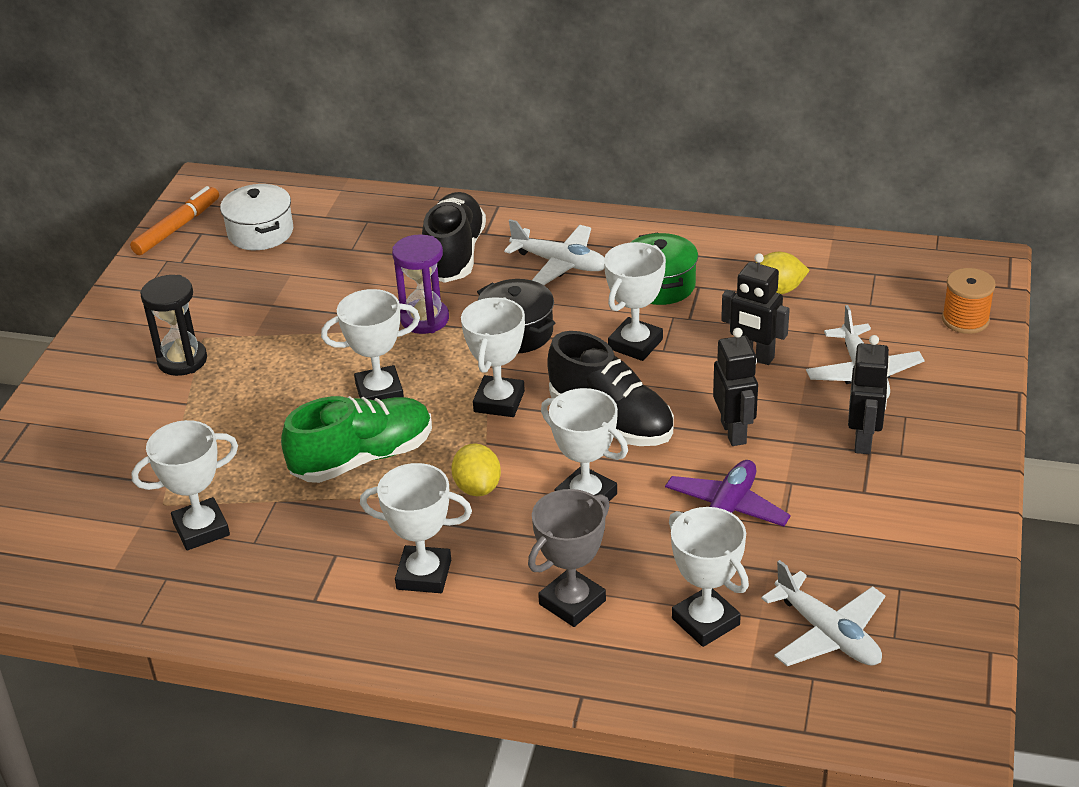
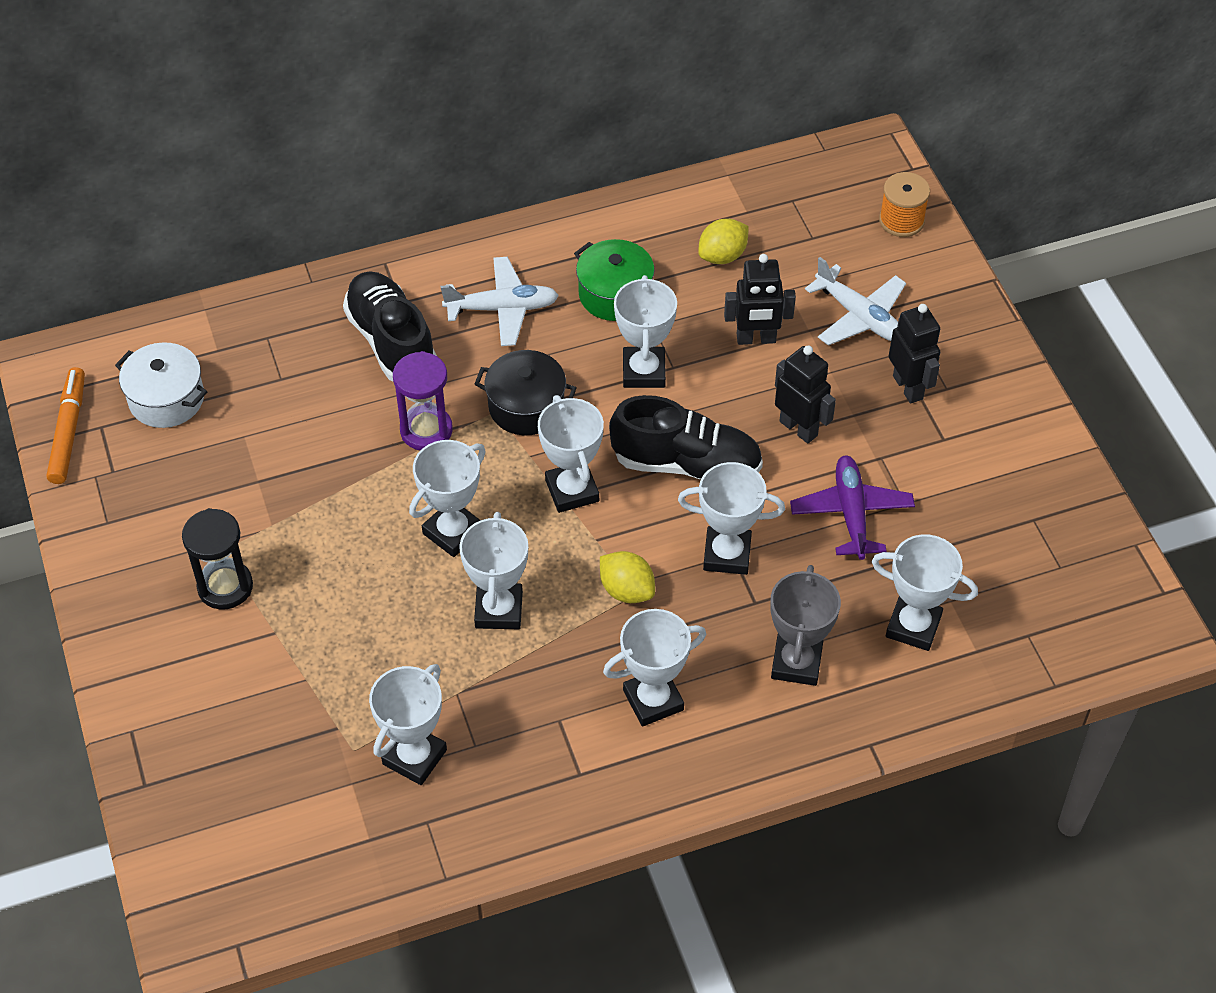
camera: 35 degrees left, 15 degrees up
green shoe [281,396,432,483] -> white trophy [459,512,528,629]
white plane [761,560,885,666] -> none

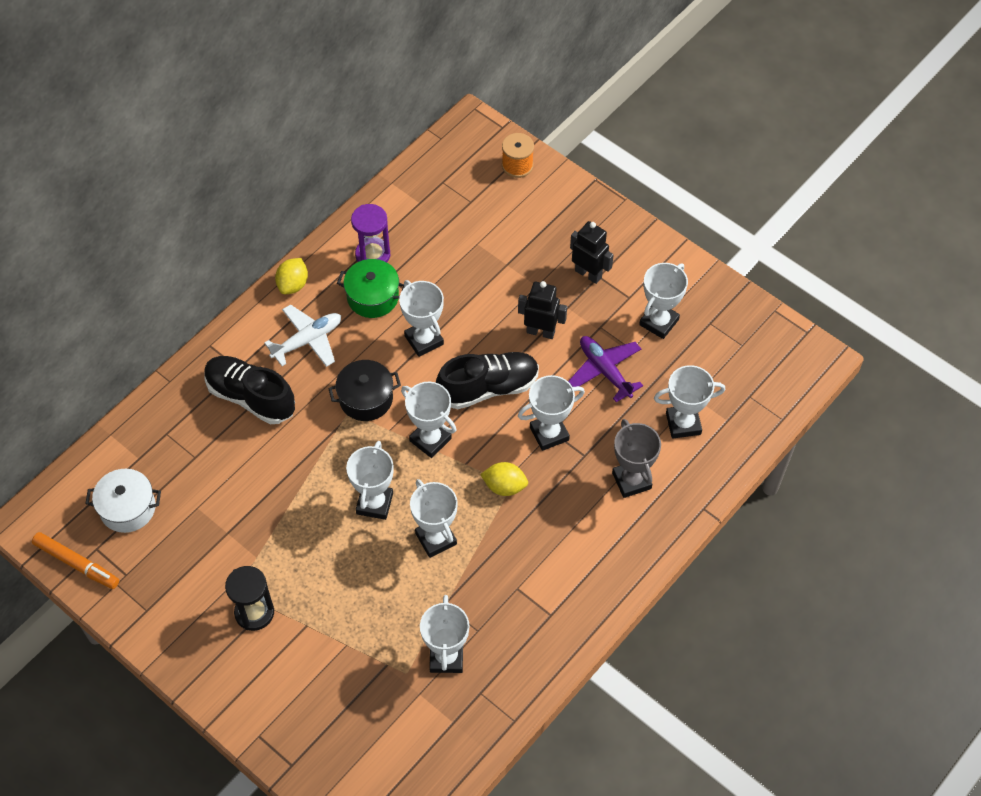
camera: 30 degrees left, 5 degrees up
orange marker [46,367,85,484] -> orange marker turned 150 degrees clockwise [32,532,119,589]
purple hourglass [393,351,453,450] -> purple hourglass moved to [351,204,390,262]
white trophy [603,609,706,727] -> white trophy moved to [639,263,688,339]
yellow lemon [698,219,749,264] -> yellow lemon moved to [275,258,308,294]
black robot [724,254,796,345] -> none
white plane [805,257,906,346] -> none

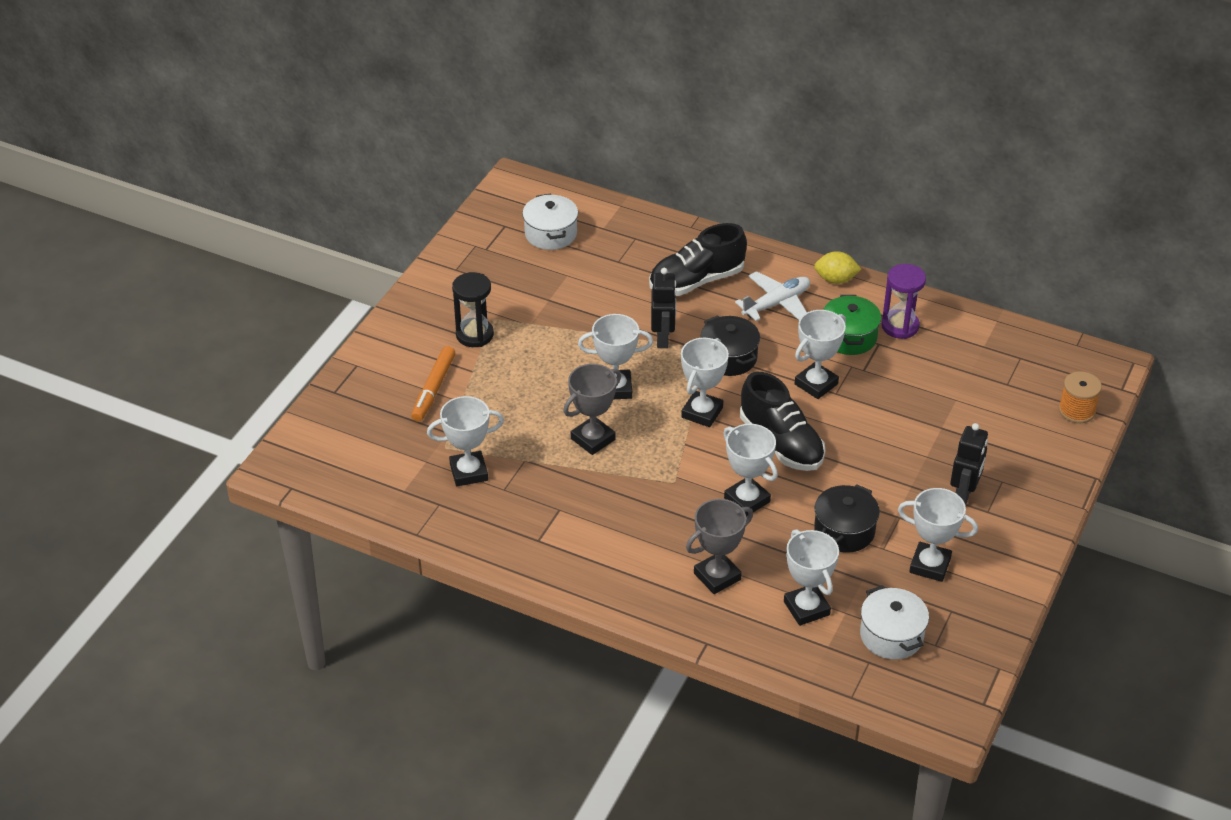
camera: 75 degrees right, 15 degrees down
orange marker [32,532,119,589] -> orange marker moved to [411,346,455,422]
black shoe [204,356,295,424] -> black shoe turned 135 degrees counterclockwise [649,223,747,296]
white plane [264,304,341,367] -> white plane turned 75 degrees counterclockwise [735,271,810,321]
white trophy [410,479,458,558] -> grey trophy [563,364,621,455]
yellow lemon [480,462,528,496] -> none
black robot [518,281,567,339] -> black robot moved to [651,268,676,348]
purple plane [568,336,643,402] -> black pot [814,484,880,553]
none -> white pot [860,586,929,660]

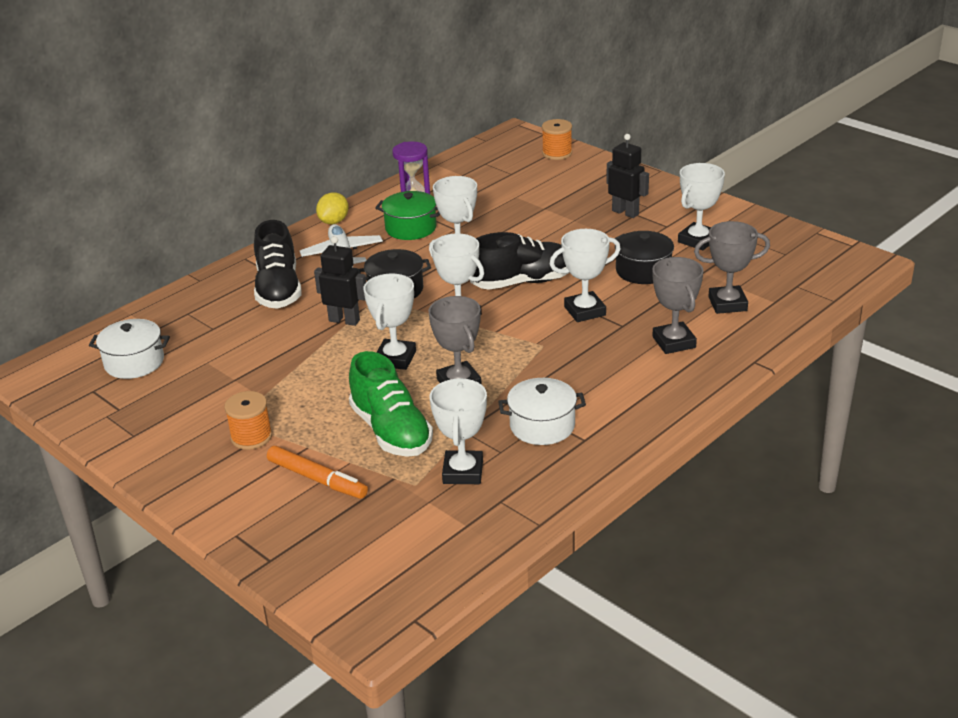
camera: 70 degrees left, 10 degrees down
black hourglass [452,272,494,347] -> orange spool [224,391,272,450]
white trophy [784,529,839,626] -> grey trophy [694,221,770,314]
white pot [860,586,929,660] -> white pot moved to [498,378,586,445]
none -> green shoe [349,351,433,457]

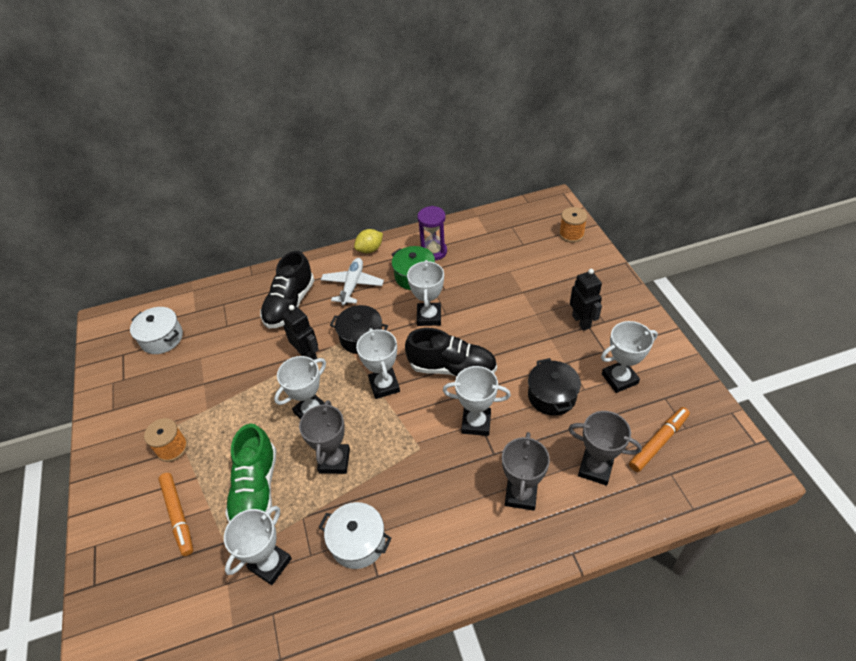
camera: 30 degrees right, 15 degrees up
none -> orange marker [629,407,690,472]

